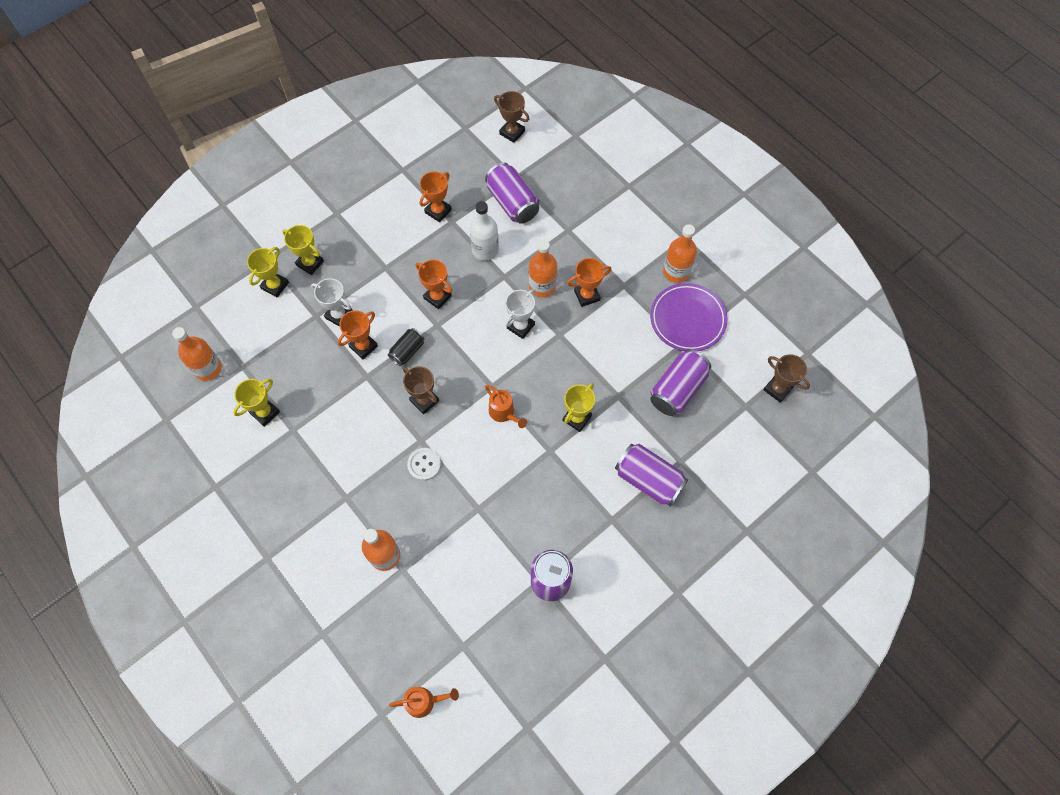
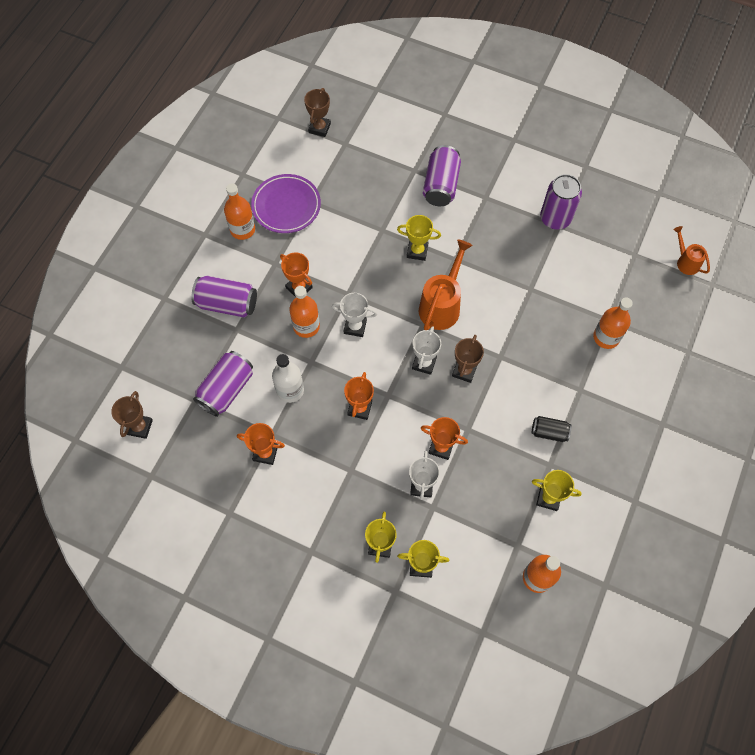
camera: 115 degrees left, 0 degrees up
black can [388,328,424,366] -> black can moved to [532,416,572,442]
white button [407,448,441,481] -> none
orange watering can [485,385,527,428] -> orange watering can [419,239,473,330], size x1.76
purple can [650,349,711,416] -> purple can moved to [191,276,257,318]
none -> white trophy [412,326,441,375]

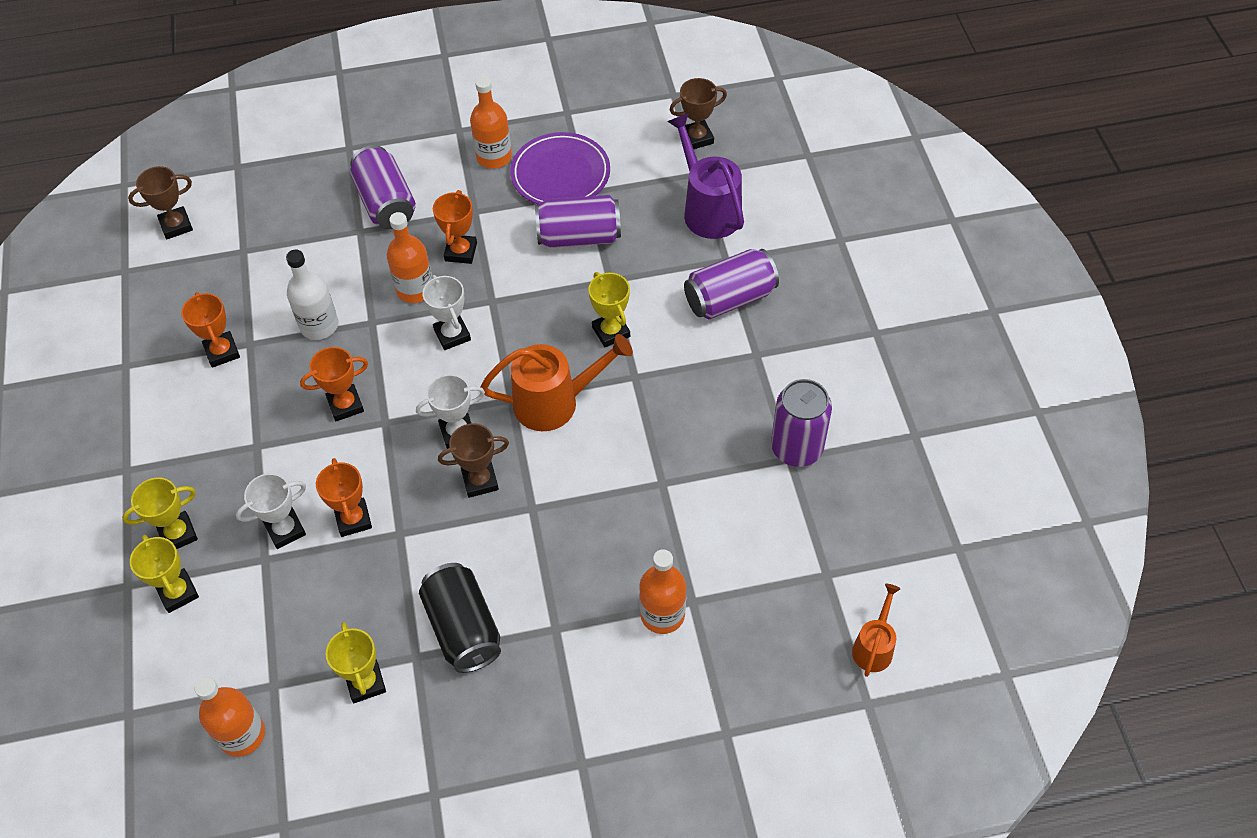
camera: 55 degrees right, 10 degrees down
purple can [193,351,253,417] -> purple can moved to [535,195,621,248]
black can [532,416,572,442] -> black can [419,563,501,673], size x1.71
none -> purple watering can [667,113,744,239]

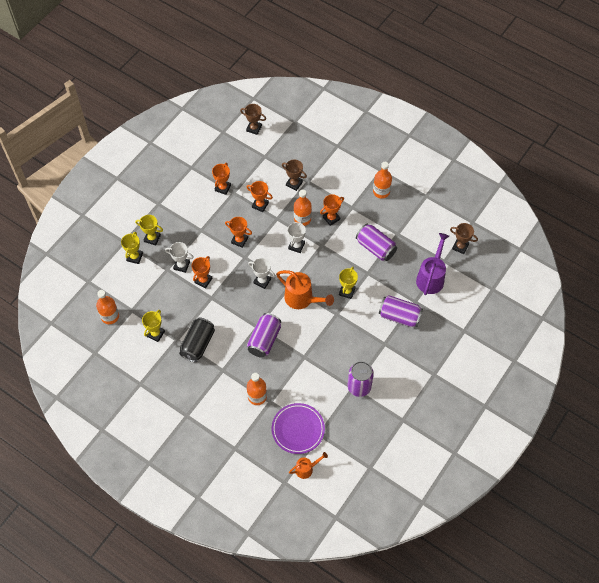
camera: 45 degrees right, 5 degrees up
white bottle [286,250,338,340] -> orange trophy [246,181,273,212]
purple can [350,145,416,229] -> purple can moved to [247,313,281,358]
brown trophy [438,423,509,498] -> brown trophy moved to [282,159,307,191]
purple plate [510,132,610,204] -> purple plate moved to [272,403,325,454]

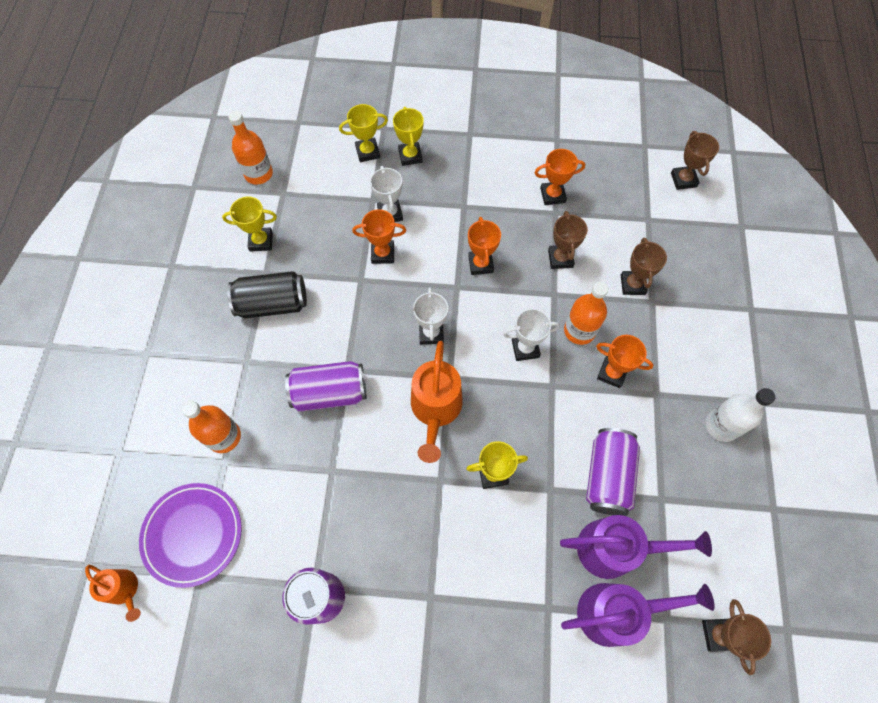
camera: 60 degrees right, 5 degrees up
orange trophy [246,181,273,212] -> brown trophy [548,211,588,269]
orange bottle [373,162,392,199] -> white bottle [706,388,775,442]
purple can [379,295,423,327] -> none
none -> purple watering can [560,515,712,579]

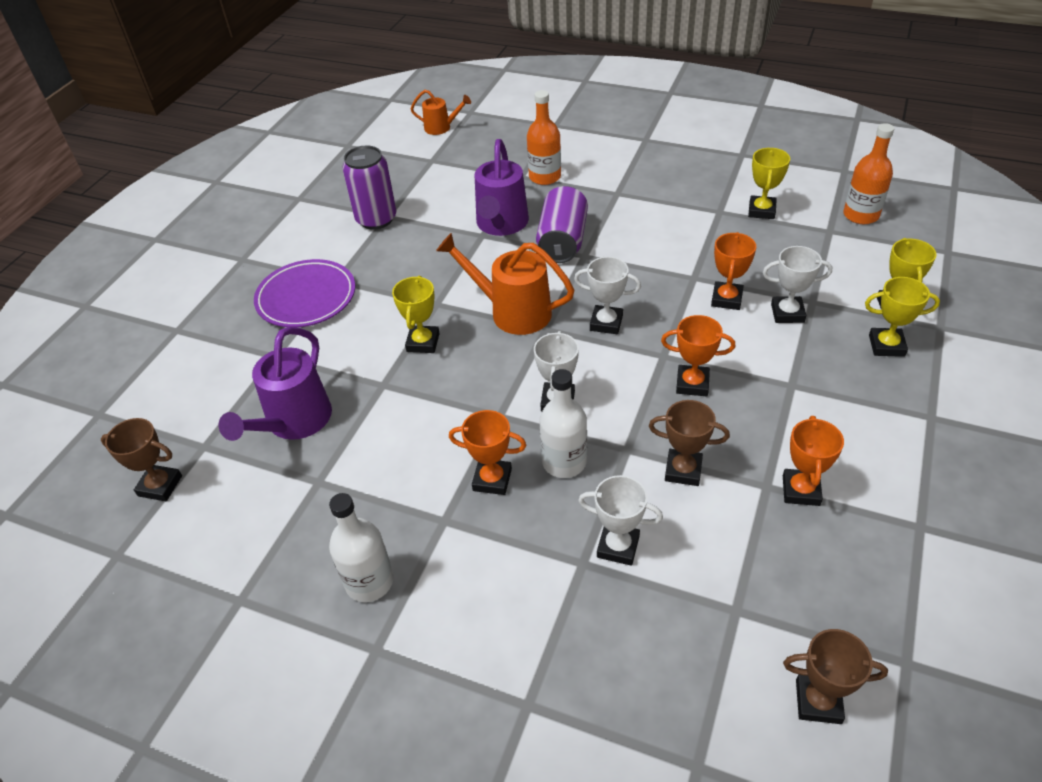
camera: 110 degrees right, 20 degrees down
orange watering can [85,565,141,622] -> orange watering can turned 135 degrees counterclockwise [411,90,471,135]
purple plate [139,483,242,588] -> purple plate moved to [254,259,355,328]
black can [227,271,307,318] -> none
purple watering can [561,583,715,647] -> purple watering can moved to [475,139,529,236]
orange bottle [564,282,608,345] -> white bottle [539,369,587,478]
purple can [586,428,640,516] -> none
orange trophy [596,335,653,388] -> orange trophy turned 60 degrees clockwise [449,410,526,495]
brown trophy [621,238,667,295] -> white trophy [578,475,663,566]

